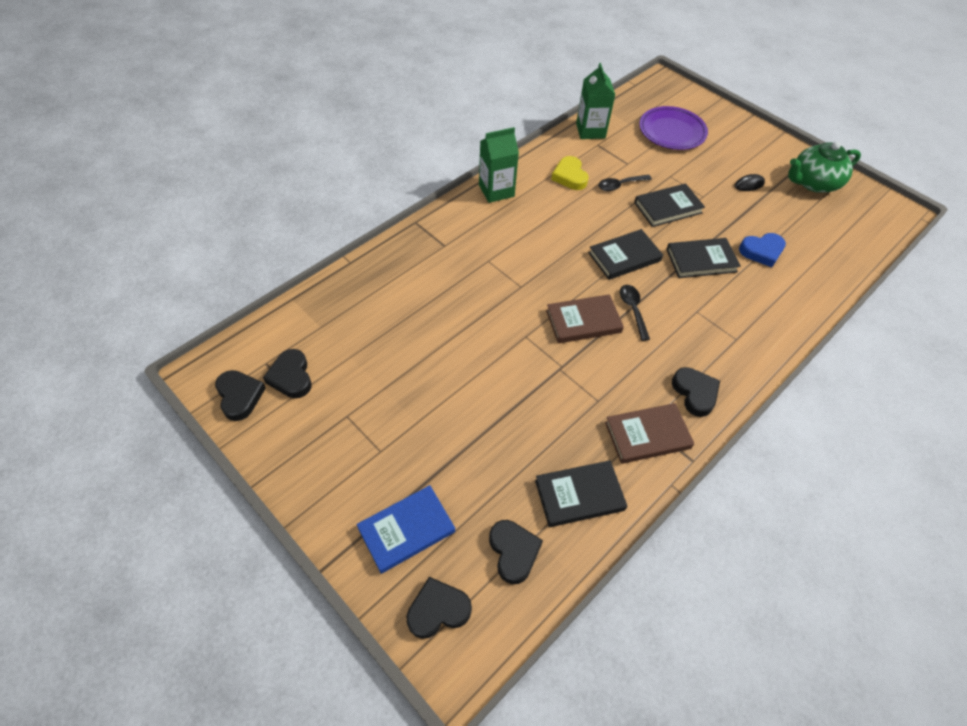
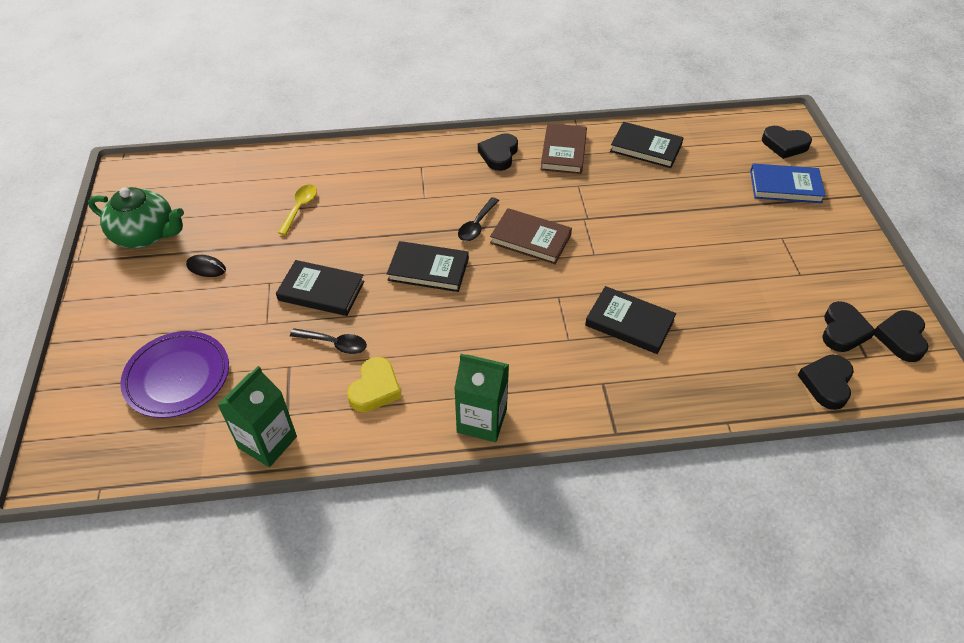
camera: 140 degrees left, 5 degrees down
black heart [489,520,543,584] -> black heart moved to [798,355,854,410]
brown book [605,403,694,464] -> brown book turned 75 degrees clockwise [540,123,587,174]
black book [666,238,741,278] -> black book moved to [585,286,676,354]
blue heart [739,233,786,267] -> yellow spoon [278,184,317,235]

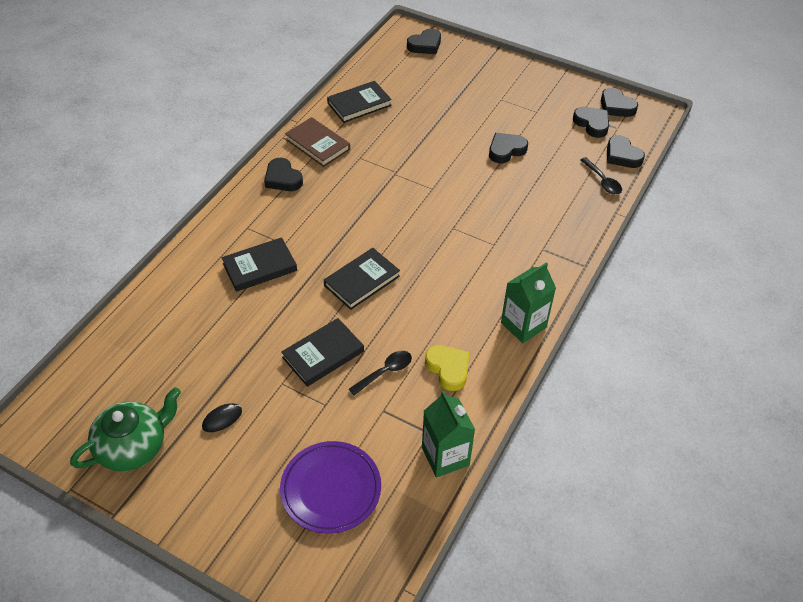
camera: 55 degrees left, 0 degrees up
yellow spoon [278,184,317,235] -> none
black spoon [458,197,499,241] -> black spoon moved to [580,157,622,195]
brown book [490,208,572,264] -> none
black book [585,286,676,354] -> black book moved to [221,237,297,292]
blue book [750,163,826,203] -> none
none -> black heart [489,133,528,163]

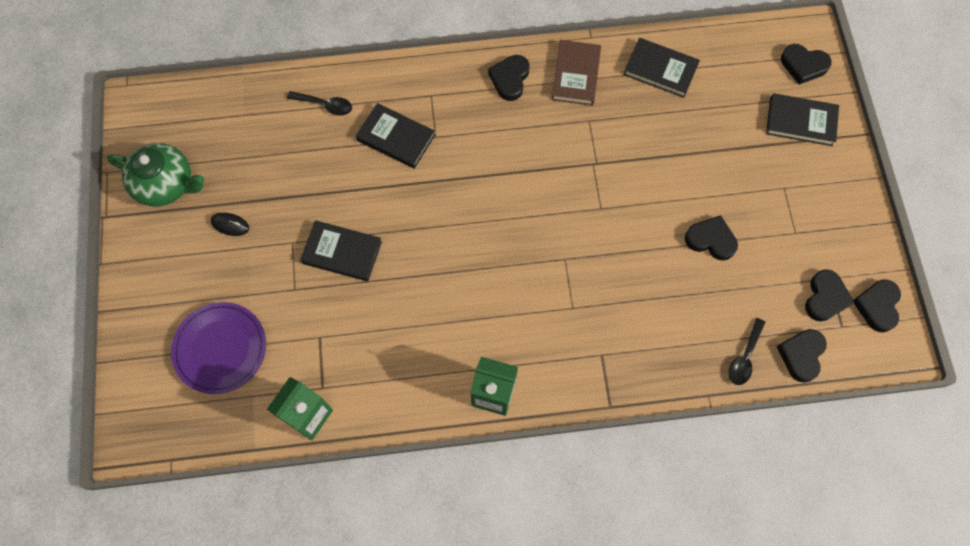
camera: 55 degrees right, 20 degrees up
black book [324,248,400,310] -> black book moved to [766,93,839,146]
black spoon [349,351,412,396] -> black spoon moved to [287,91,352,116]
yellow heart [425,345,470,391] -> none

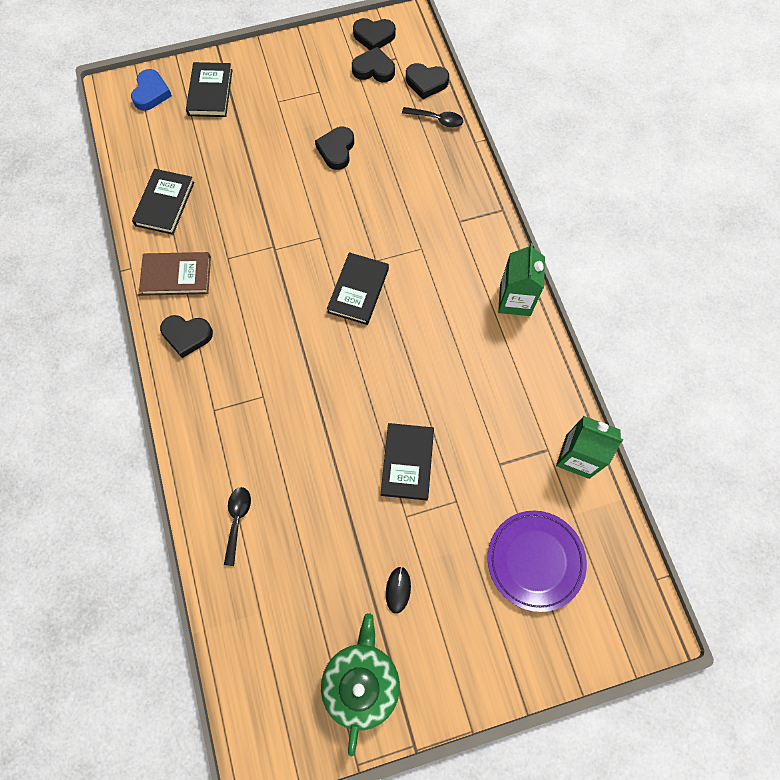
camera: 100 degrees left, 0 degrees up
black book [356,103,435,169] -> black book moved to [327,252,389,325]
black heart [781,44,832,85] -> blue heart [131,69,172,111]

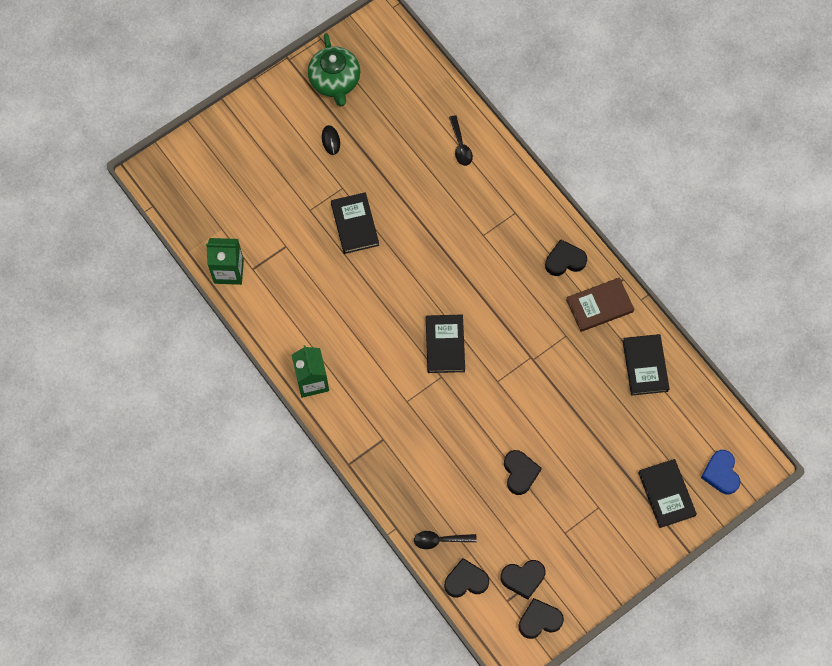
camera: 160 degrees right, 0 degrees up
purple plate [488,511,587,612] -> none

